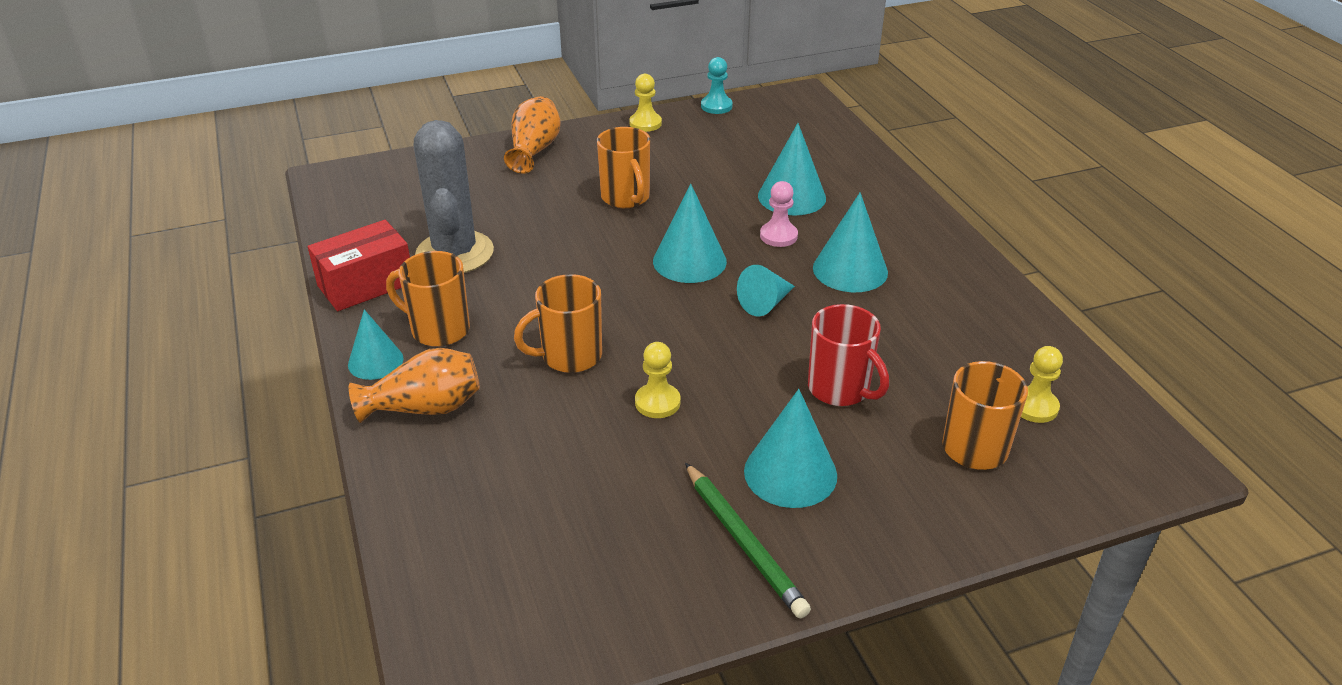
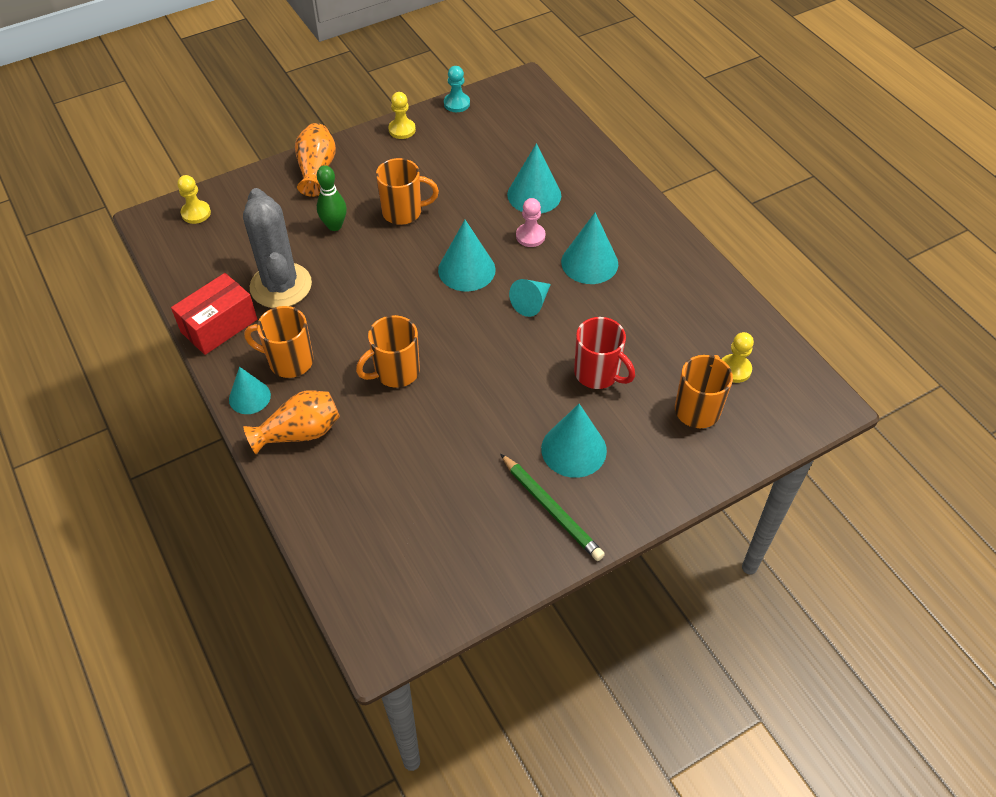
camera: 10 degrees left, 15 degrees up
orange mug [597,127,651,208] -> orange mug turned 60 degrees counterclockwise [376,158,439,225]
yellow pawn [635,342,681,418] -> yellow pawn moved to [178,175,211,224]
none -> green bowling pin [317,165,347,231]

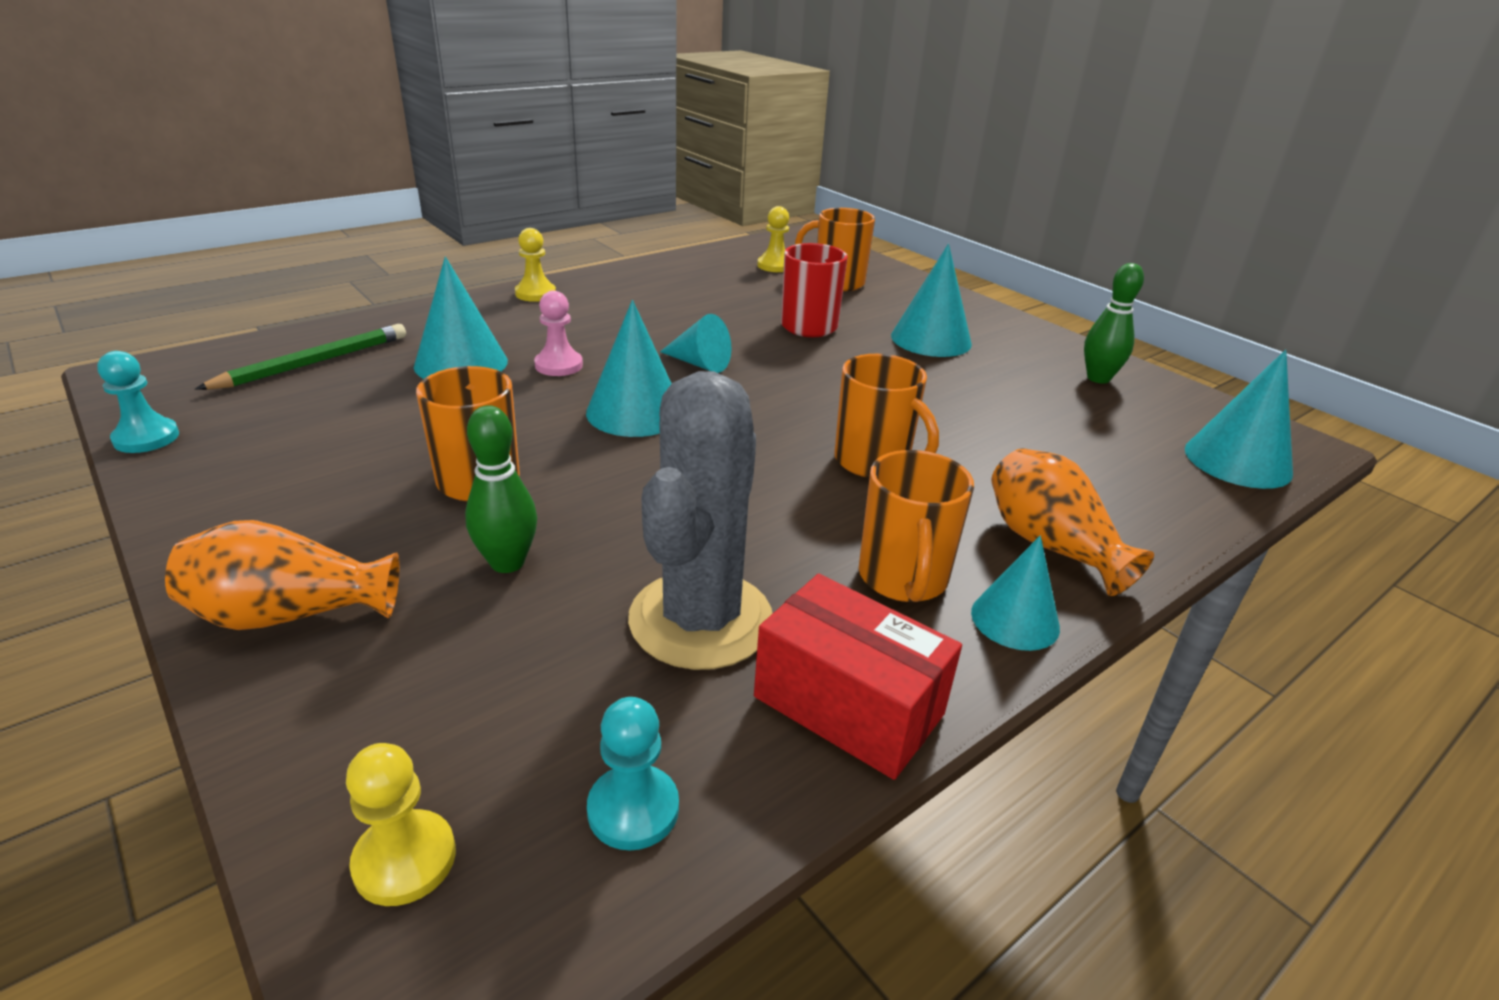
camera: 100 degrees left, 20 degrees down
grey cactus [243,188,312,308] -> grey cactus turned 45 degrees counterclockwise [628,371,772,670]
yellow pawn [388,92,416,139] -> yellow pawn moved to [515,228,556,302]
green pencil [500,453,605,561] -> green pencil moved to [195,324,406,390]
turquoise cone [561,212,618,284] -> turquoise cone moved to [1185,350,1293,489]
none -> turquoise pawn [587,697,679,850]
none -> green bowling pin [1084,263,1144,384]

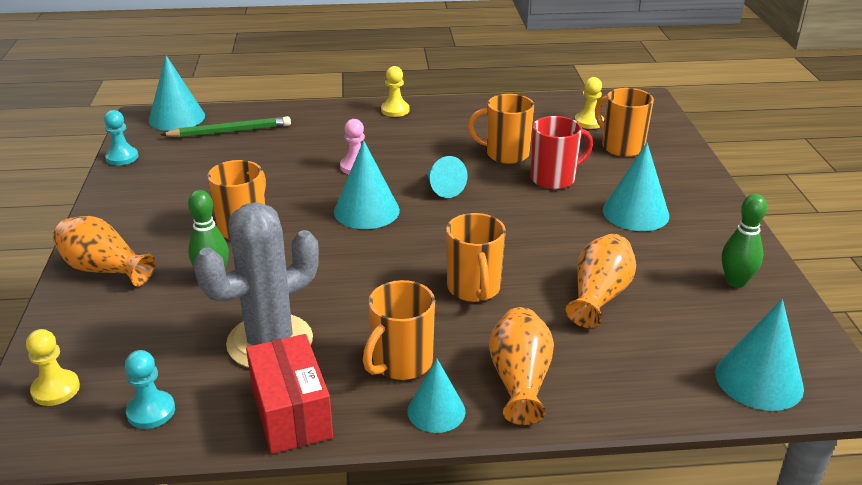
camera: 35 degrees right, 0 degrees up
turquoise cone [414,257,508,379] -> turquoise cone moved to [149,56,205,131]
none -> orange mug [468,94,534,164]
none -> orange vase [566,234,636,328]

